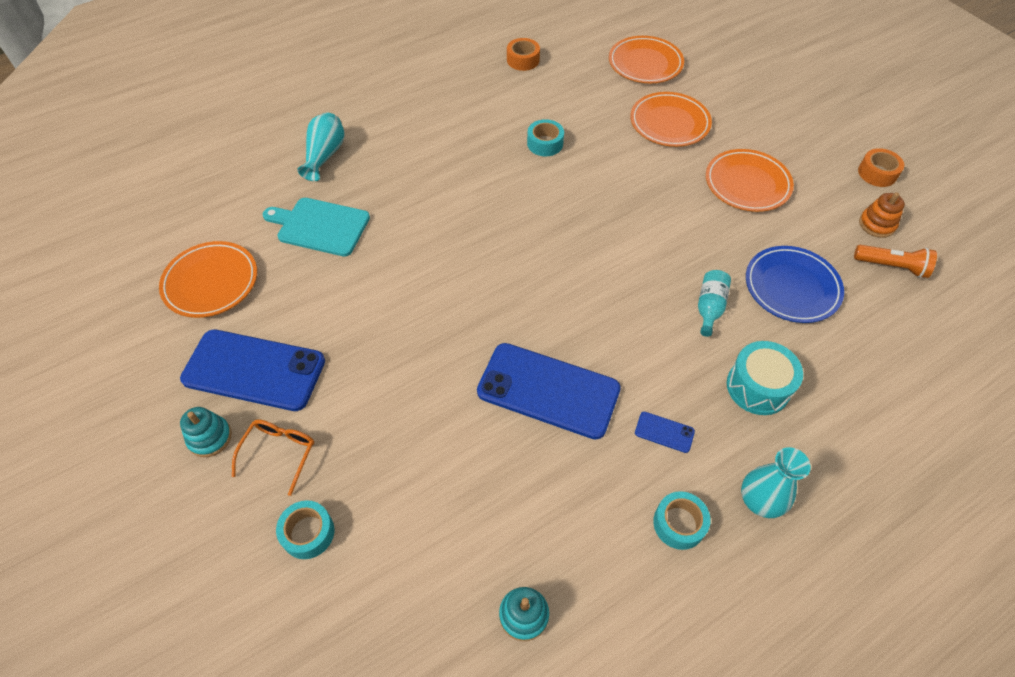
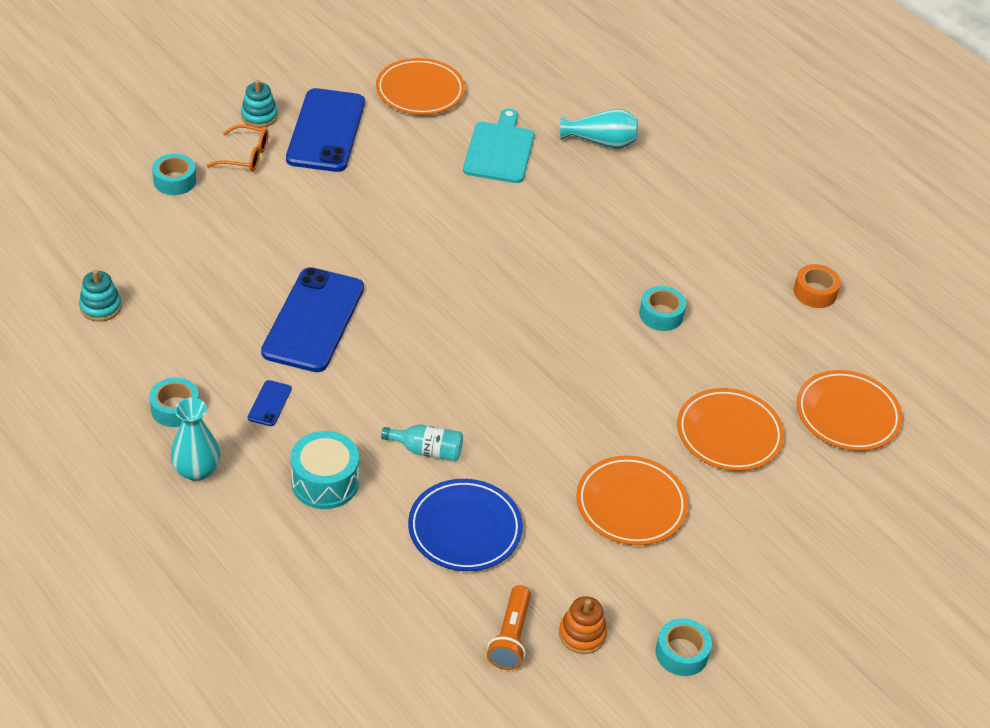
camera: 80 degrees right, 10 degrees down
orange tape [858,148,904,187] -> turquoise tape [656,618,712,676]

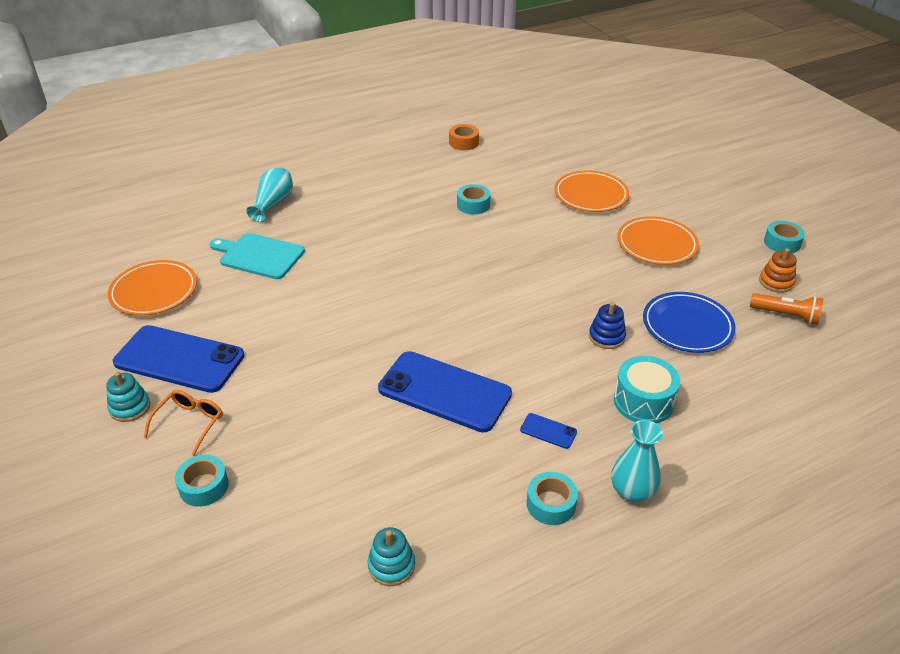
camera: 75 degrees left, 5 degrees down
turquoise bottle [381,425,463,461] -> blue stacking toy [589,302,626,349]
orange plate [797,370,903,451] -> none

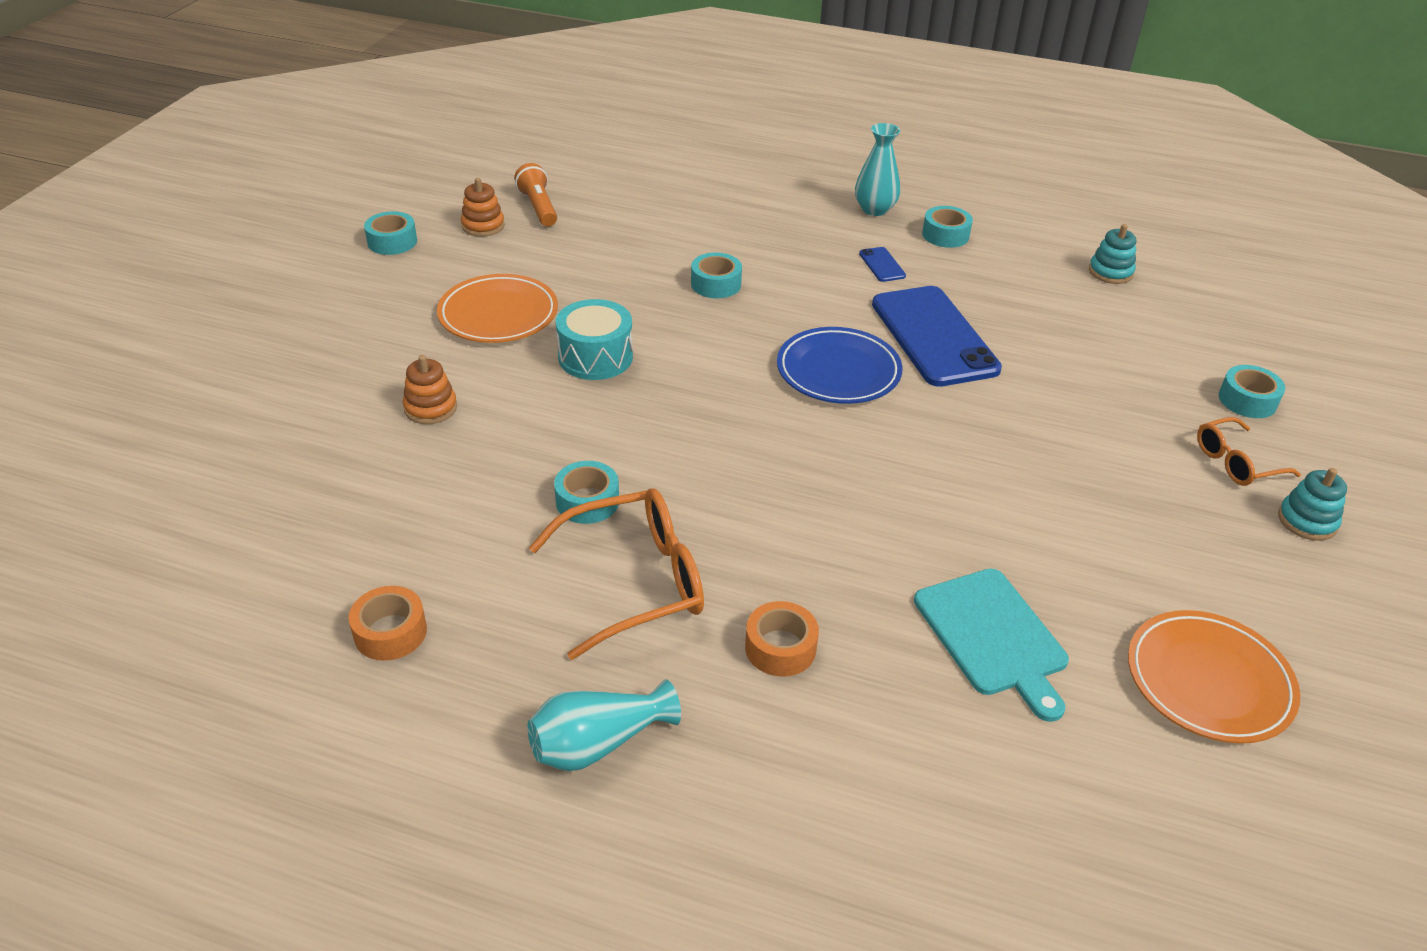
camera: 135 degrees left, 0 degrees up
blue phone [113,325,244,393] -> none
turquoise vase [246,167,293,222] -> turquoise vase moved to [527,679,681,771]
orange plate [554,171,629,212] -> orange stacking toy [403,355,457,424]
blue stacking toy [589,302,626,349] -> turquoise tape [691,253,742,298]
turquoise drum [614,356,680,423] -> turquoise drum moved to [556,299,633,380]
blue plate [643,292,736,353] -> blue plate moved to [777,327,903,404]
none -> orange glasses [529,488,704,660]
none -> orange tape [745,601,819,677]

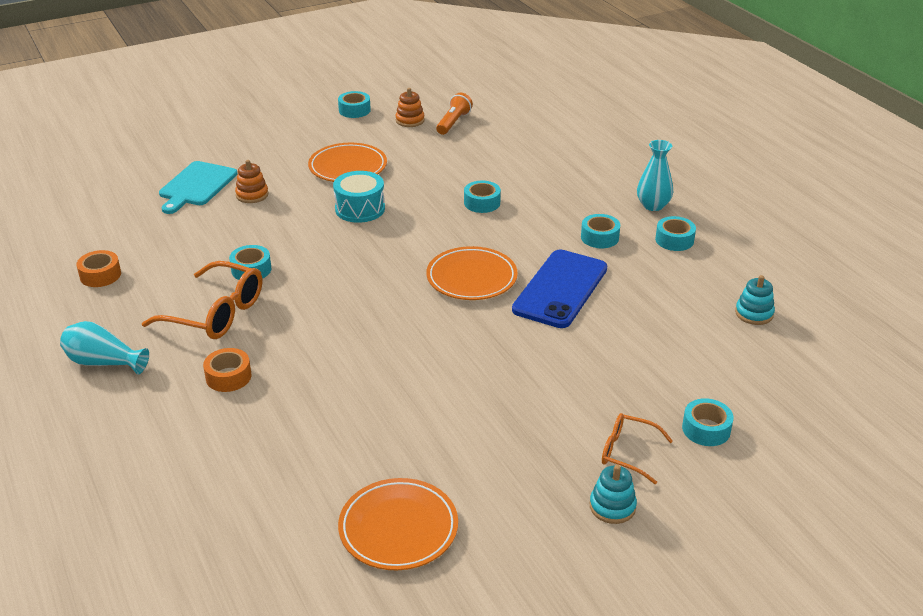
camera: 45 degrees right, 5 degrees down
blue plate [777,327,903,404] -> orange plate [426,246,518,300]
blue phone [859,247,906,282] -> turquoise tape [581,214,620,248]
turquoise cutting board [914,569,1069,722] -> turquoise cutting board moved to [159,161,237,214]

